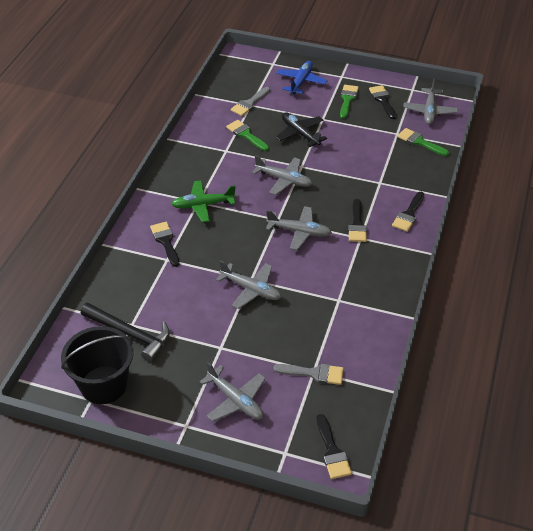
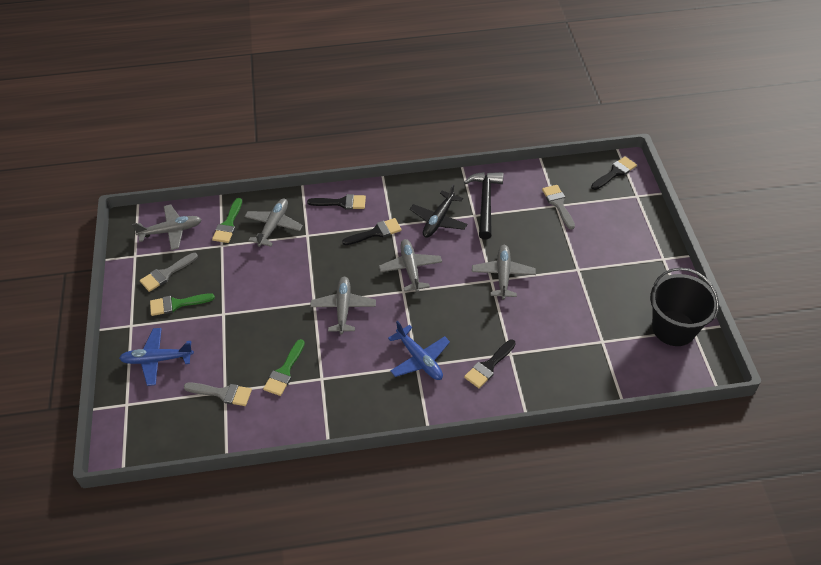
camera: 115 degrees left, 5 degrees up
black hammer [81,303,170,362] -> black hammer moved to [464,172,503,239]
green plane [171,180,236,222] -> blue plane [388,321,450,380]
grey plane [199,362,266,422] -> grey plane moved to [244,198,303,247]
black plane [276,112,327,147] -> black plane moved to [410,184,467,238]
black brush [369,85,397,119] -> grey brush [140,253,198,292]

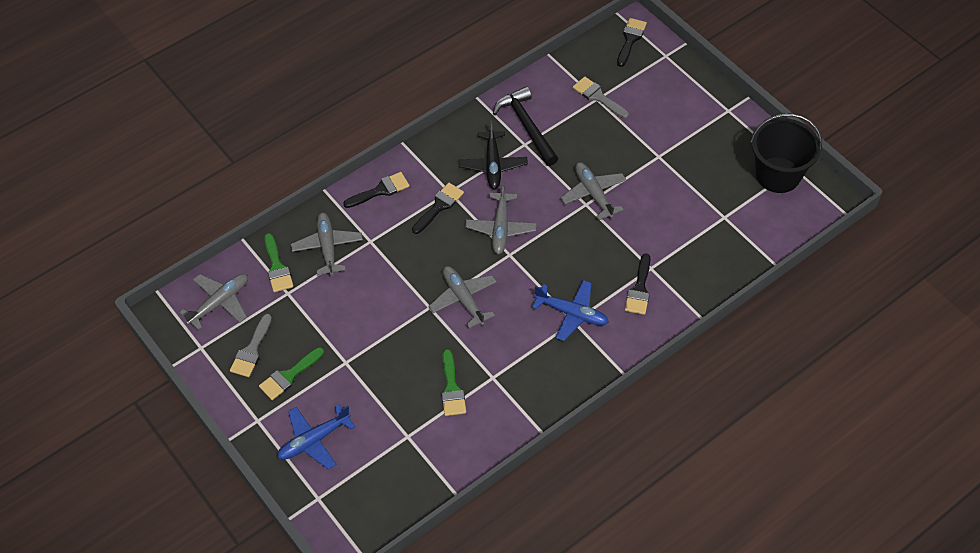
camera: 30 degrees left, 5 degrees up
grey brush [184,383,252,406] -> none
grey plane [379,239,442,292] -> grey plane turned 135 degrees counterclockwise [465,182,536,254]

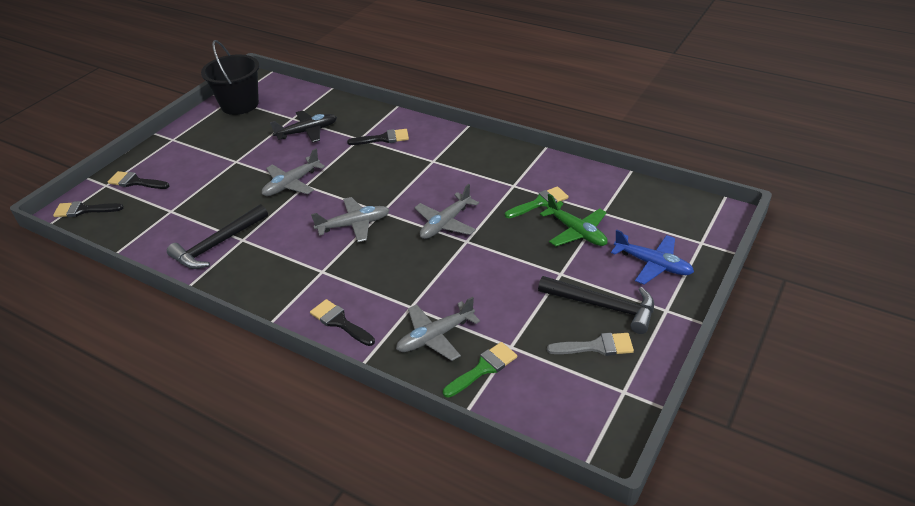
camera: 110 degrees left, 15 degrees down
grey plane [180,274,248,330] -> none
green brush [259,347,324,400] -> black hammer [538,276,654,334]
black brush [412,183,464,234] -> black brush moved to [108,171,169,189]
black plane [459,121,528,189] -> black plane moved to [270,110,337,143]
blue plane [532,280,609,341] -> none
grey brush [573,77,629,118] -> none
none -> green plane [540,194,608,246]

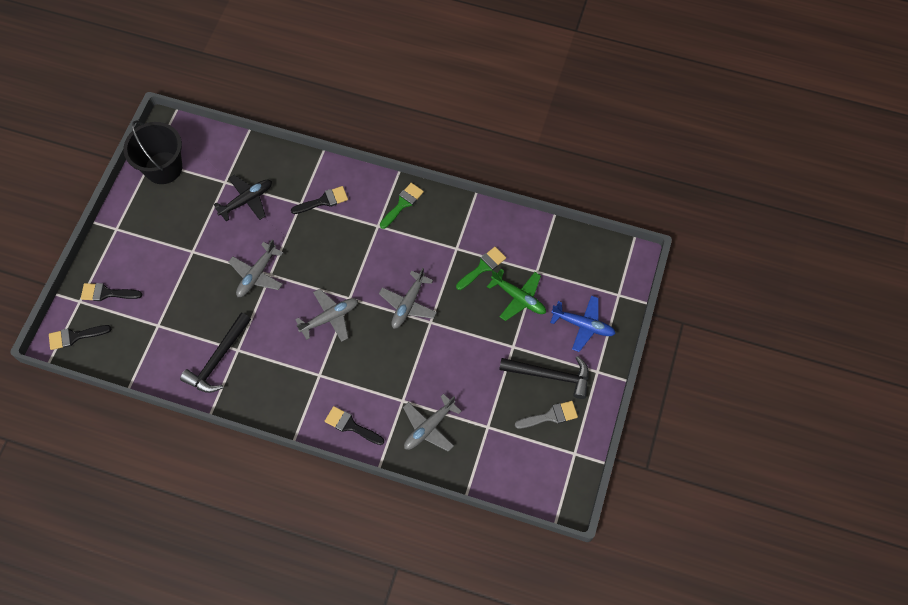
camera: 15 degrees left, 25 degrees up
green brush [443,342,517,398] -> green brush moved to [380,183,424,229]

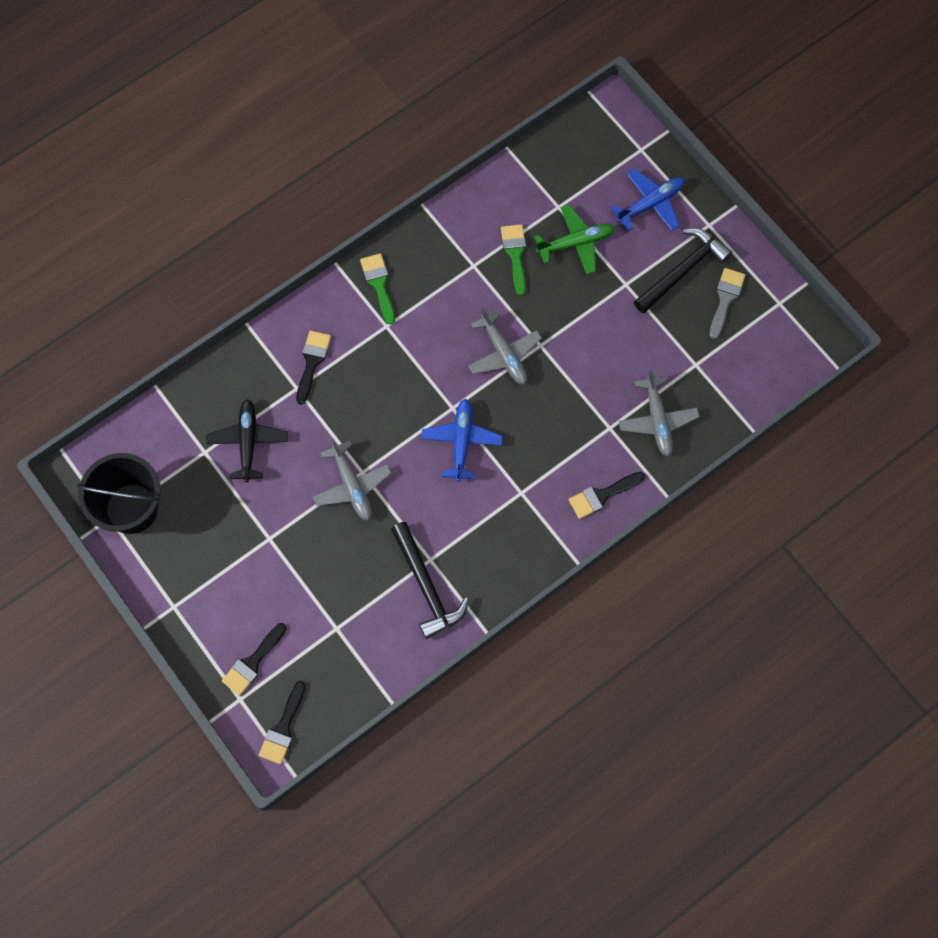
camera: 55 degrees left, 5 degrees up
grey plane [295,289,358,342] -> blue plane [421,399,503,482]

